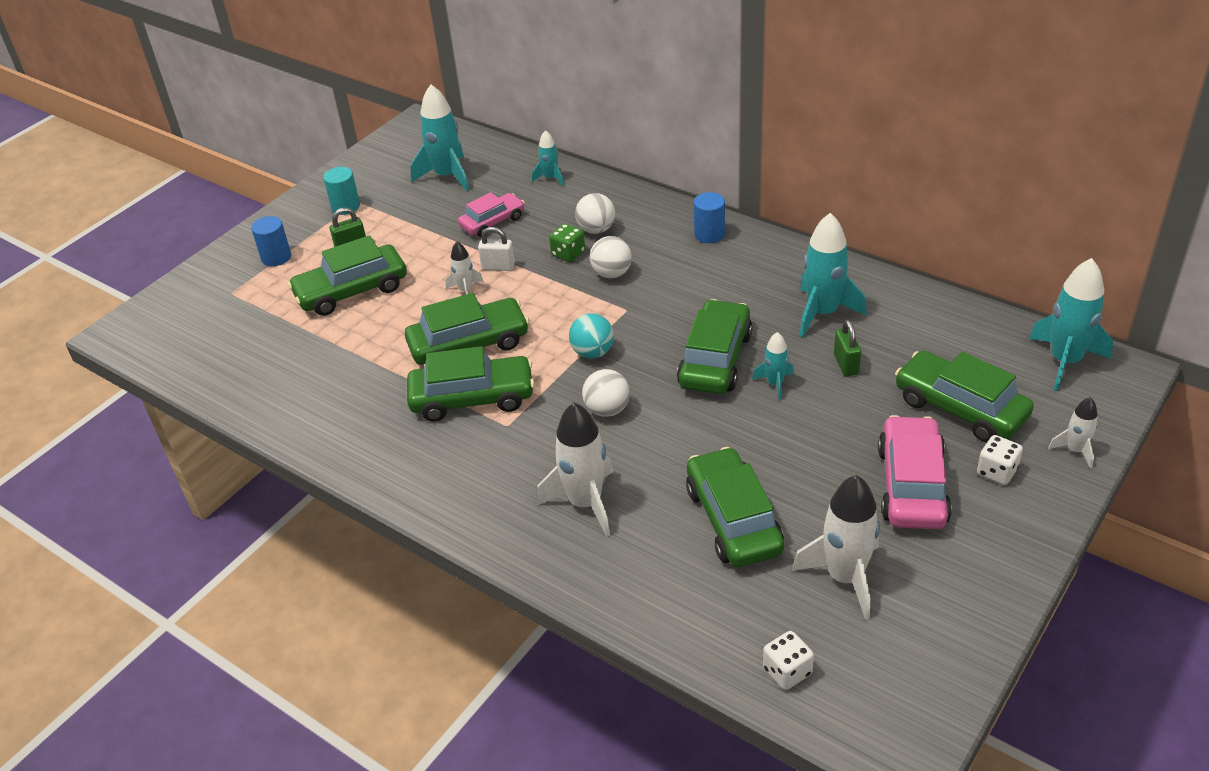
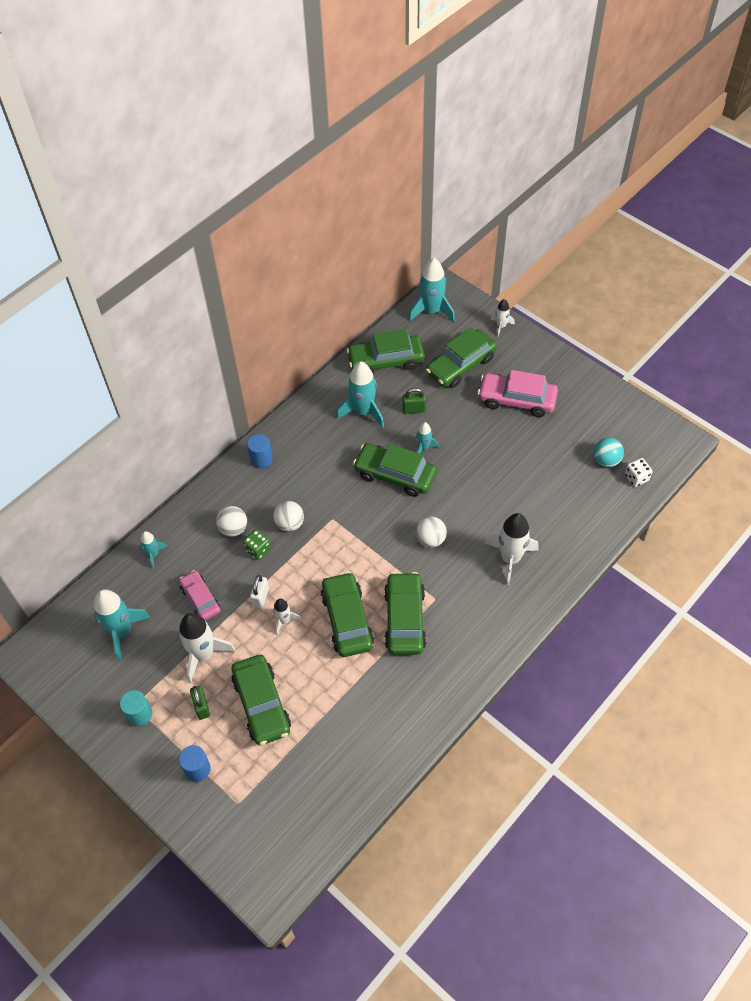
camera: 85 degrees left, 15 degrees up
turquoise ball [569,313,614,359] -> turquoise ball moved to [593,438,624,467]
green car [686,447,784,567] -> green car moved to [346,329,425,373]
white rocket [792,475,880,620] -> white rocket moved to [179,613,235,683]
white dice [977,435,1023,485] -> none

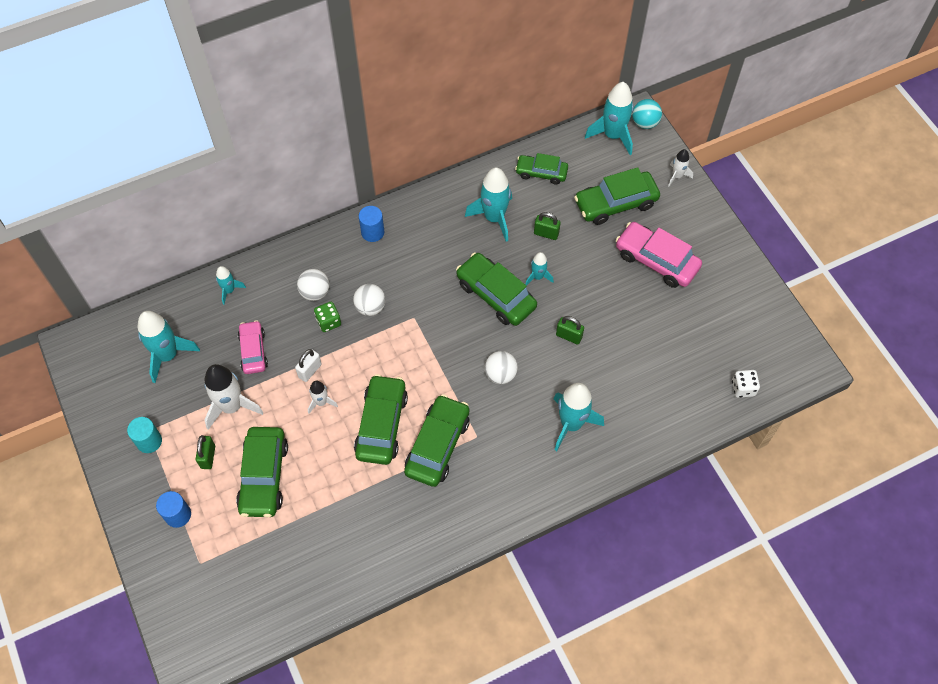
camera: 20 degrees right, 5 degrees up
green car [346,329,425,373] -> green car [515,153,568,185], size x0.63
white rocket [485,513,539,586] -> turquoise rocket [553,383,604,451]
turquoise ball [593,438,624,467] -> turquoise ball moved to [632,99,662,129]
none -> green padlock [556,316,584,345]

